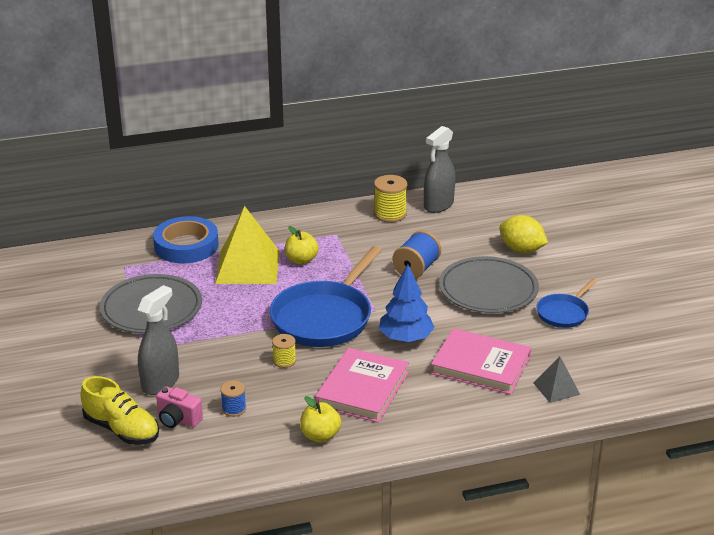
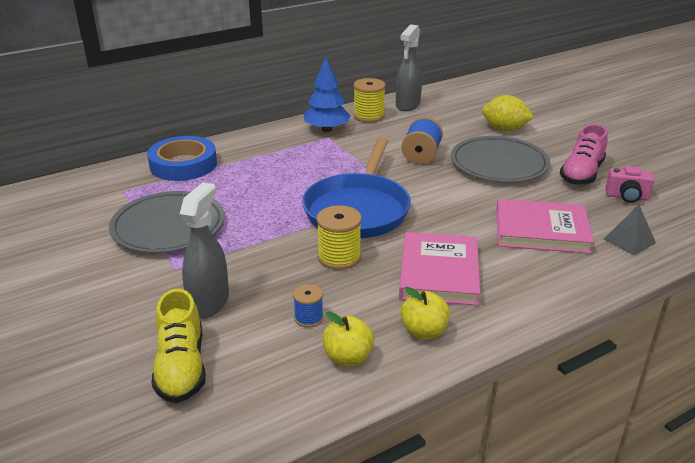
camera: 15 degrees left, 0 degrees up
yellow shoe [80,376,159,445] -> yellow shoe turned 60 degrees clockwise [151,289,206,403]
pink camera [156,386,203,428] -> pink camera moved to [605,166,654,203]
yellow pyramid [215,206,280,284] -> none
yellow spool [272,334,296,368] -> yellow spool [317,205,362,270], size x1.68
yellow apple [285,226,319,265] -> yellow apple moved to [323,311,374,366]
blue tree [379,264,435,342] -> blue tree moved to [304,57,351,132]
blue pan [536,278,597,328] -> pink shoe [560,124,608,185]

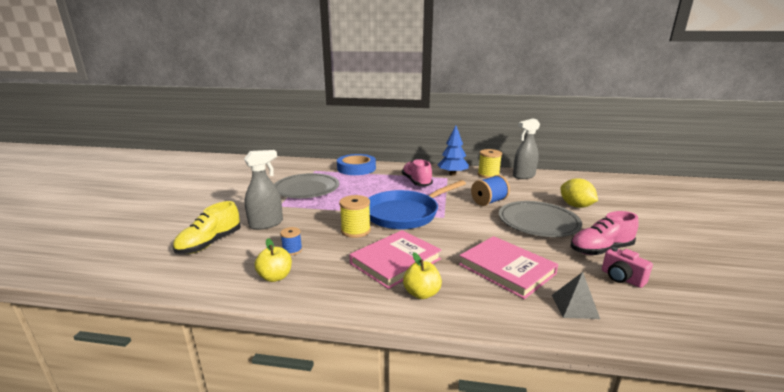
camera: 40 degrees right, 10 degrees down
yellow apple [400,287,450,339] -> yellow apple moved to [403,253,442,299]
none -> pink shoe [402,159,433,186]

